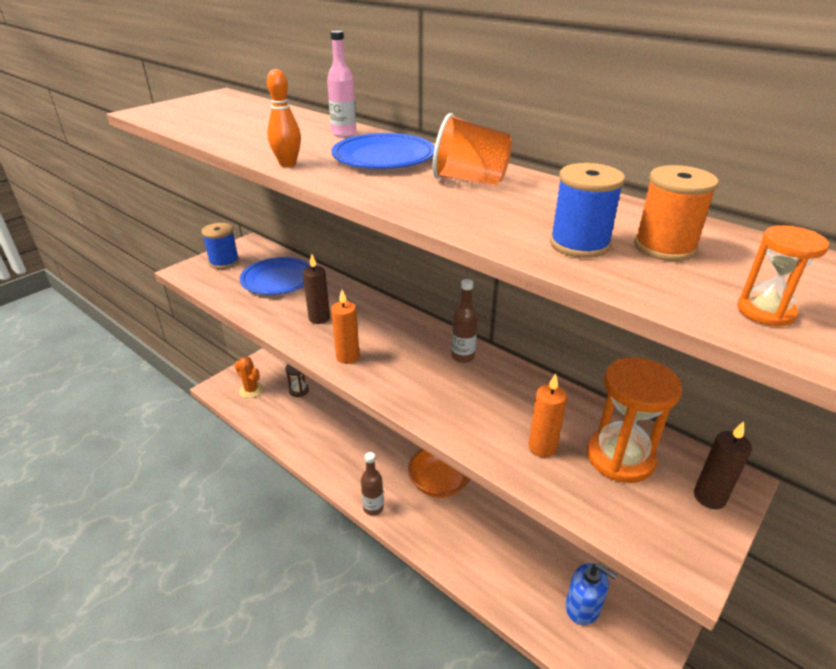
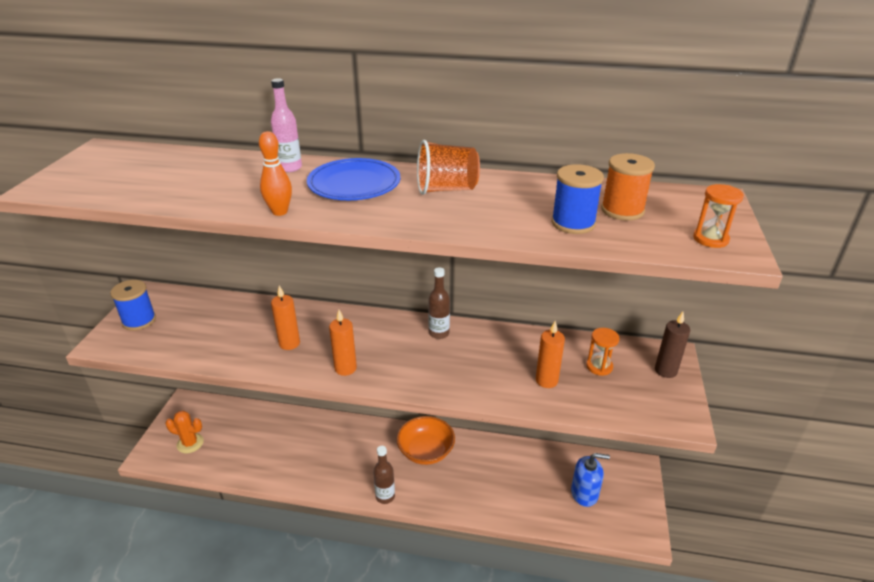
camera: 30 degrees left, 0 degrees up
blue plate [240,257,310,295] -> none
brown hourglass [285,364,309,397] -> none
brown candle [303,254,330,324] -> orange candle [271,285,300,350]
orange hourglass [587,357,682,483] -> orange hourglass [586,328,619,376], size x0.51

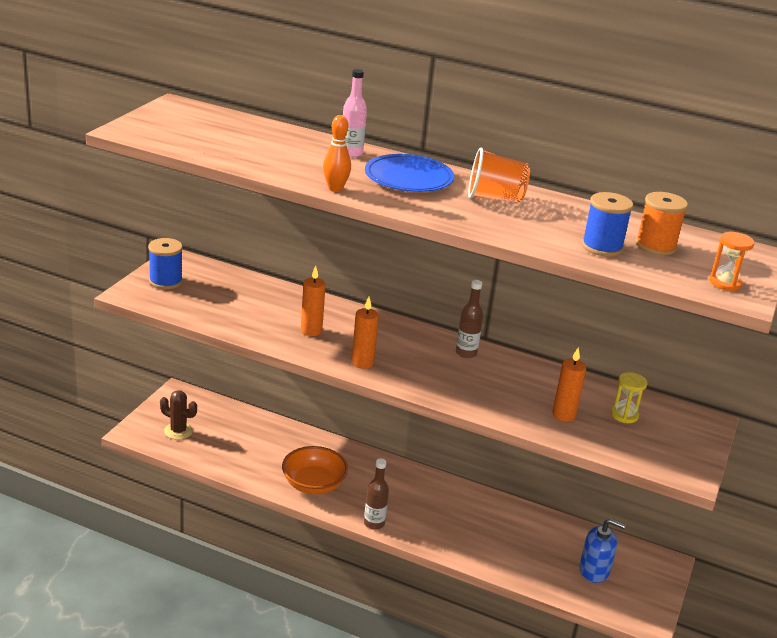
camera: 10 degrees right, 5 degrees down
orange cactus [165,411,204,453] -> brown cactus [160,390,197,440]
orange bowl [397,416,455,465] -> orange bowl moved to [282,446,348,494]
orange hourglass [586,328,619,376] -> yellow hourglass [611,372,647,423]
brown candle [655,312,690,378] -> none

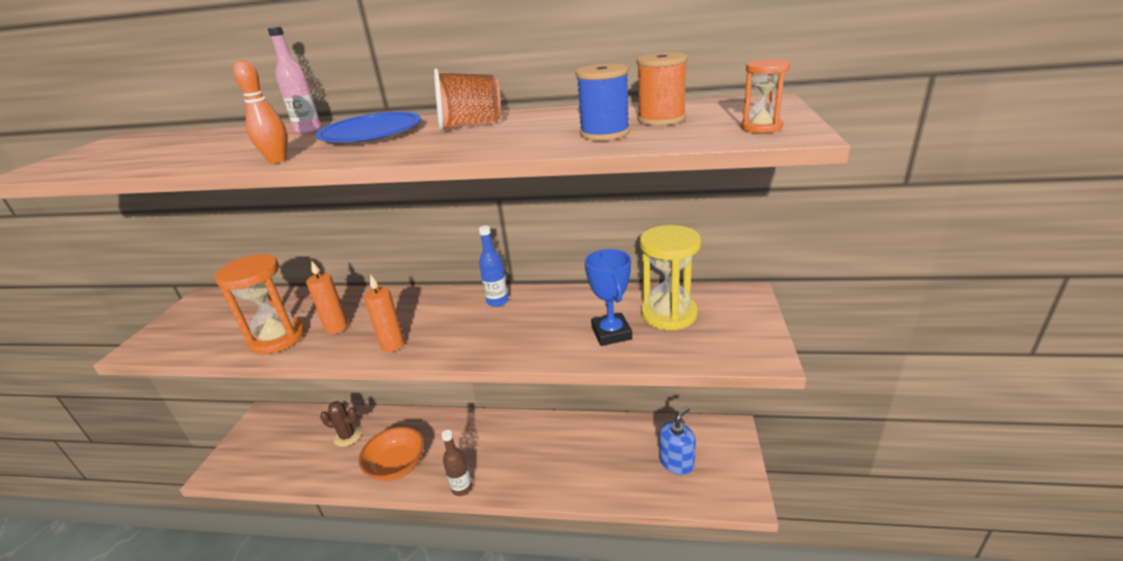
camera: 10 degrees left, 0 degrees up
blue spool [148,238,183,289] -> none
brown cactus [160,390,197,440] -> brown cactus moved to [320,401,361,447]
brown bottle [456,280,483,358] -> blue bottle [479,226,508,307]
orange candle [552,348,586,421] -> blue trophy [585,249,632,346]
blue soap dispenser [579,519,626,583] -> blue soap dispenser turned 45 degrees counterclockwise [659,407,696,475]
yellow hourglass [611,372,647,423] -> yellow hourglass [640,225,701,330], size x1.94
none -> orange hourglass [215,254,305,354]

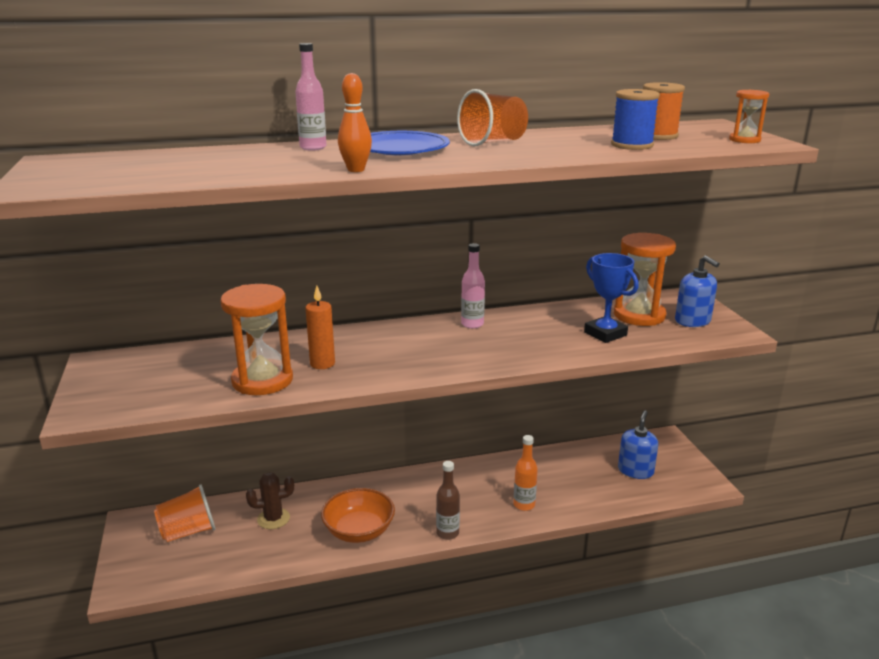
camera: 25 degrees left, 5 degrees down
orange candle [364,274,405,352] -> none
blue bottle [479,226,508,307] -> pink bottle [461,243,485,329]
yellow hourglass [640,225,701,330] -> orange hourglass [614,233,676,326]
none -> orange cup [154,484,216,542]
none -> orange bottle [513,435,538,511]
none -> blue soap dispenser [675,255,720,327]

